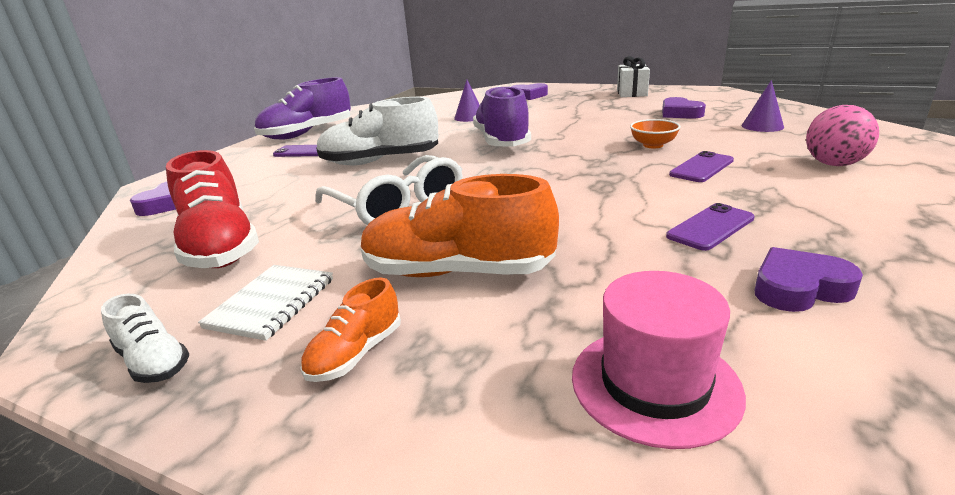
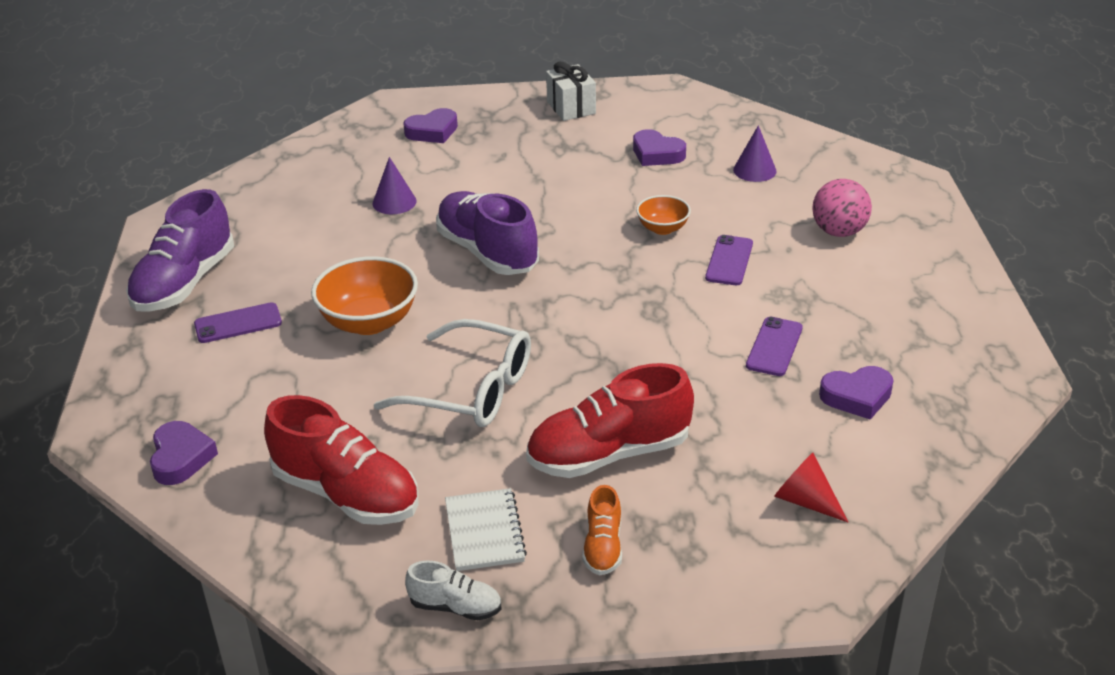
camera: 30 degrees left, 10 degrees up
white shoe [316,97,439,165] -> orange bowl [311,256,418,335]
orange shoe [361,174,559,277] -> red shoe [526,363,694,478]
pink hat [572,271,746,449] -> red cone [774,453,848,522]
purple heart [755,247,863,312] -> purple heart turned 150 degrees counterclockwise [819,366,893,420]

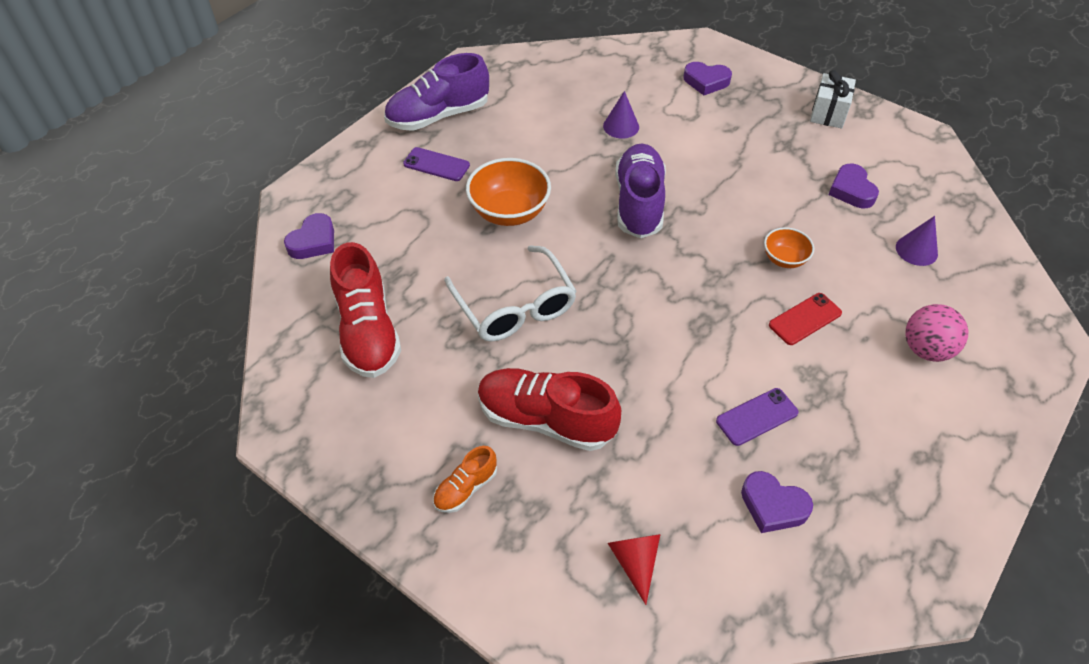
camera: 40 degrees right, 15 degrees up
white shoe [405,560,501,620] -> none
white notebook [445,488,527,571] -> none
purple phone [705,235,753,285] -> red phone [769,293,842,345]

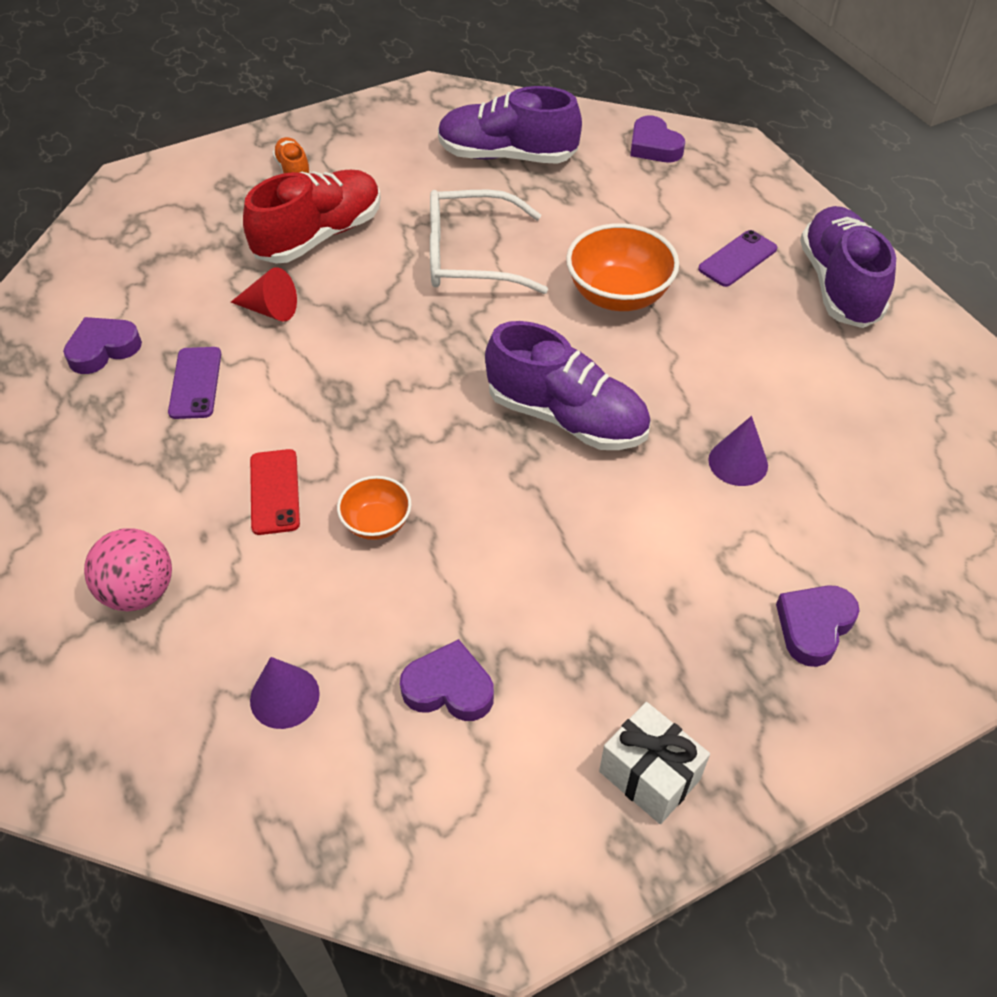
camera: 115 degrees right, 0 degrees up
red shoe [330,242,401,378] -> purple shoe [438,86,582,164]
red cone [608,534,661,605] -> red cone moved to [231,267,297,321]

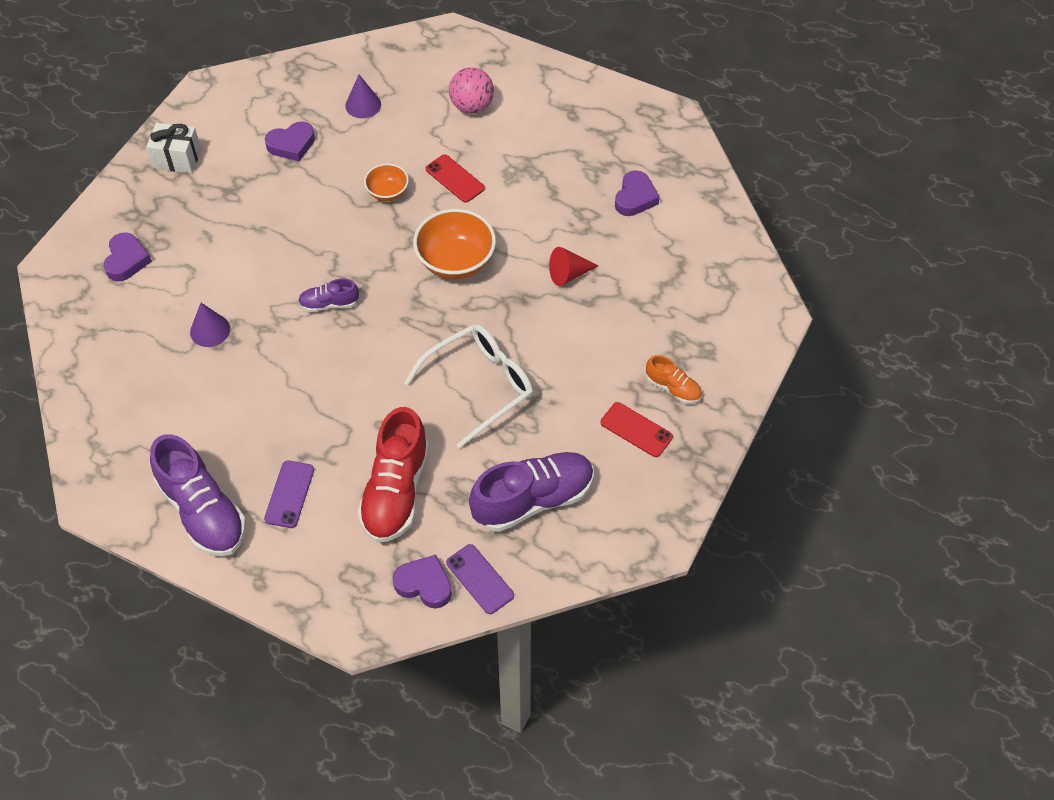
camera: 145 degrees right, 5 degrees up
purple phone [168,347,221,419] -> purple phone moved to [446,544,514,614]
red shoe [243,170,381,264] -> red shoe moved to [358,407,429,543]
purple shoe [485,321,650,450] -> purple shoe [298,278,359,312], size x0.50
orange bowl [566,223,679,311] -> orange bowl moved to [413,209,496,279]
none -> red phone [601,402,673,457]

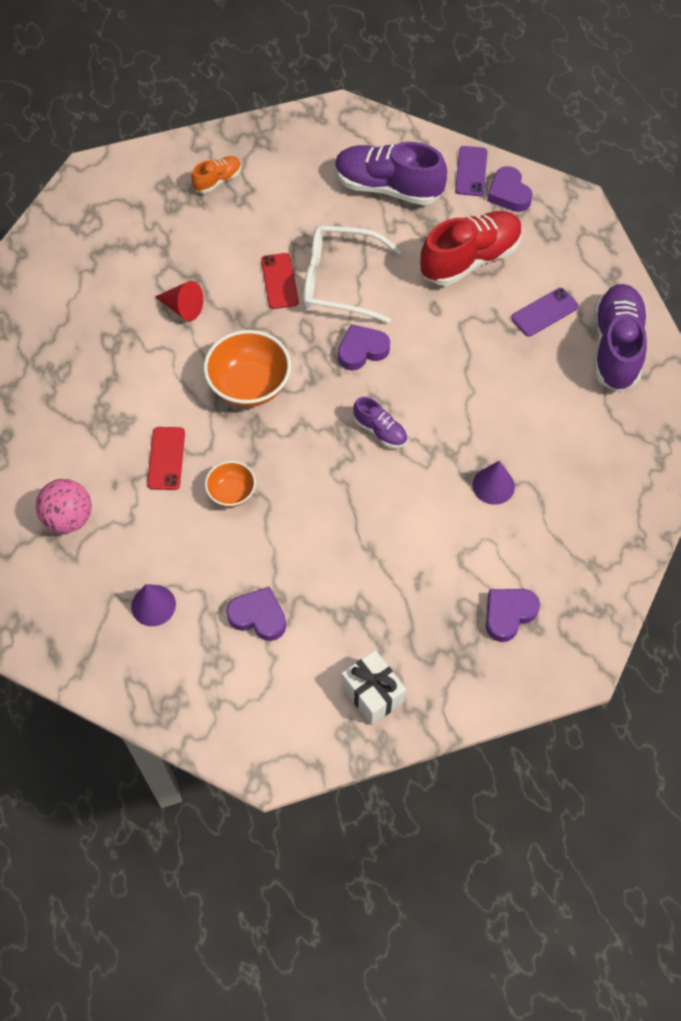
camera: 135 degrees left, 5 degrees up
red phone [601,402,673,457] -> red phone moved to [261,253,299,309]
purple heart [615,170,660,216] -> purple heart moved to [338,324,390,370]
orange shoe [646,355,702,404] -> orange shoe turned 60 degrees clockwise [191,156,241,193]

